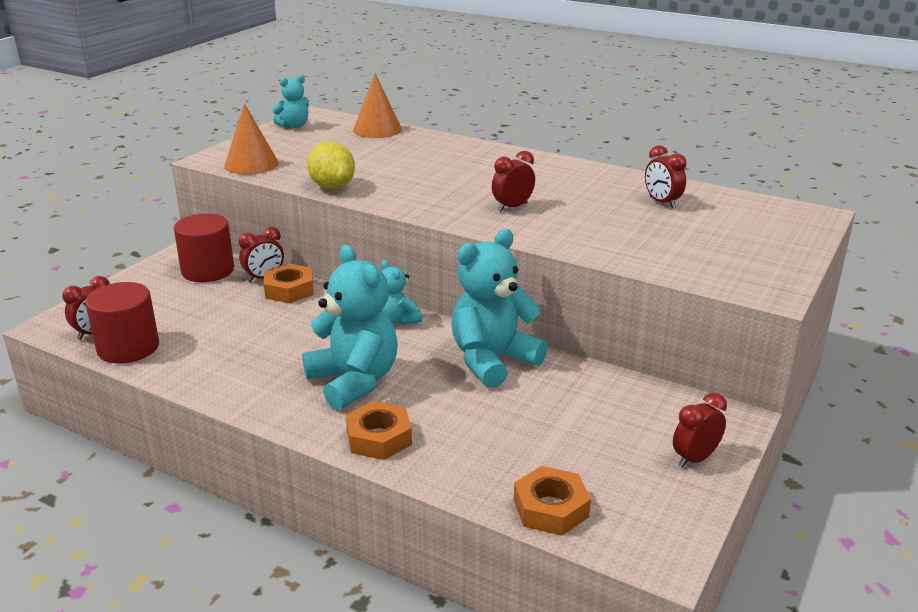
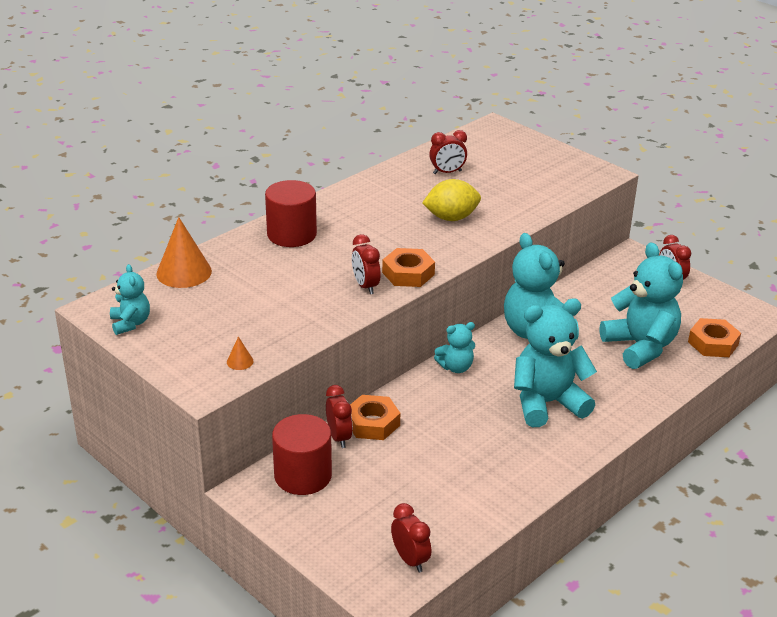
camera: 75 degrees left, 5 degrees up
red cylinder [85,282,159,363] -> red cylinder moved to [265,180,317,247]
orange cone [224,103,279,175] -> orange cone [227,337,254,370], size x0.44
yellow lemon [307,141,355,189] -> yellow lemon moved to [422,179,481,221]
orange nut [346,401,412,460] -> orange nut moved to [382,248,435,287]
red clock [492,151,535,212] -> red clock moved to [352,234,381,294]
none -> turquoise teddy bear [600,242,683,369]

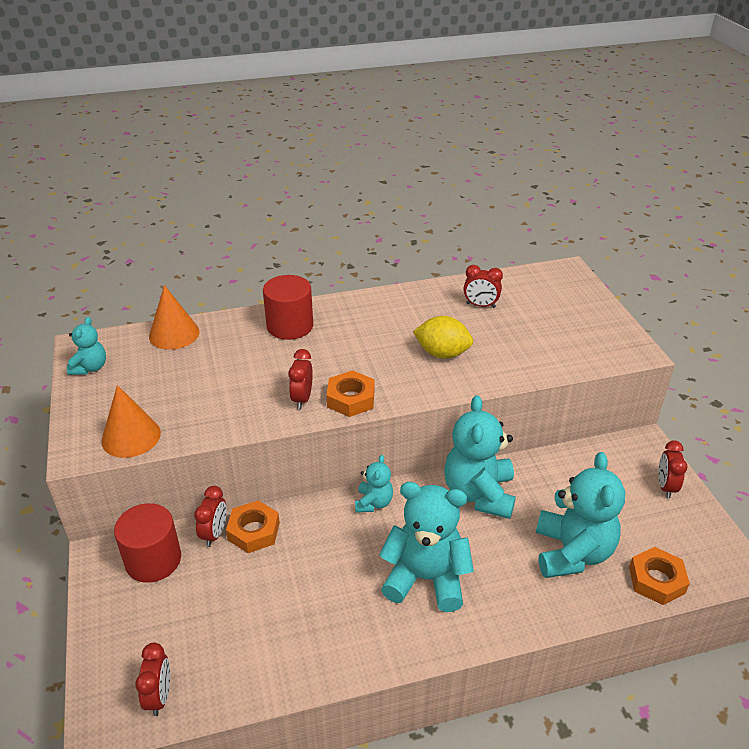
camera: 30 degrees right, 5 degrees up
orange cone [227,337,254,370] -> orange cone [101,385,161,458], size x2.27
turquoise teddy bear [434,322,475,373] -> turquoise teddy bear turned 90 degrees counterclockwise [355,455,393,513]

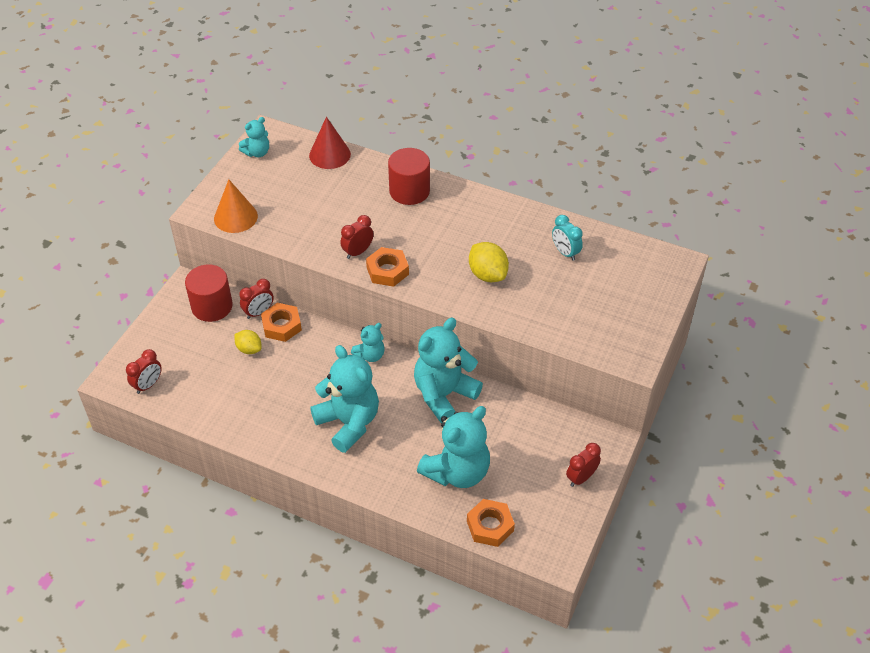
camera: 40 degrees right, 10 degrees up
orange cone [149,285,199,350] -> red cone [309,117,351,169]
red clock [464,265,503,308] -> turquoise clock [552,215,583,261]
none -> yellow lemon [234,330,262,354]

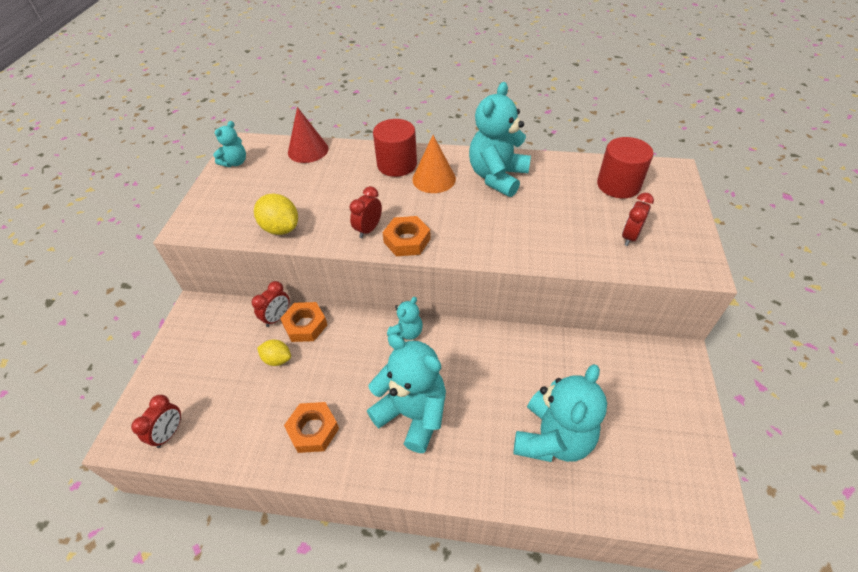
camera: 15 degrees left, 0 degrees up
red cylinder [185,264,233,322] -> red cylinder moved to [597,137,654,198]
orange cone [214,180,258,233] -> orange cone moved to [412,135,456,193]
turquoise teddy bear [414,318,483,423] -> turquoise teddy bear moved to [469,82,531,197]
orange nut [467,499,515,547] -> orange nut moved to [284,402,339,453]
yellow lemon [469,242,509,282] -> yellow lemon moved to [254,194,298,235]
turquoise clock [552,215,583,261] -> none
red clock [566,443,601,487] -> red clock moved to [622,193,654,246]

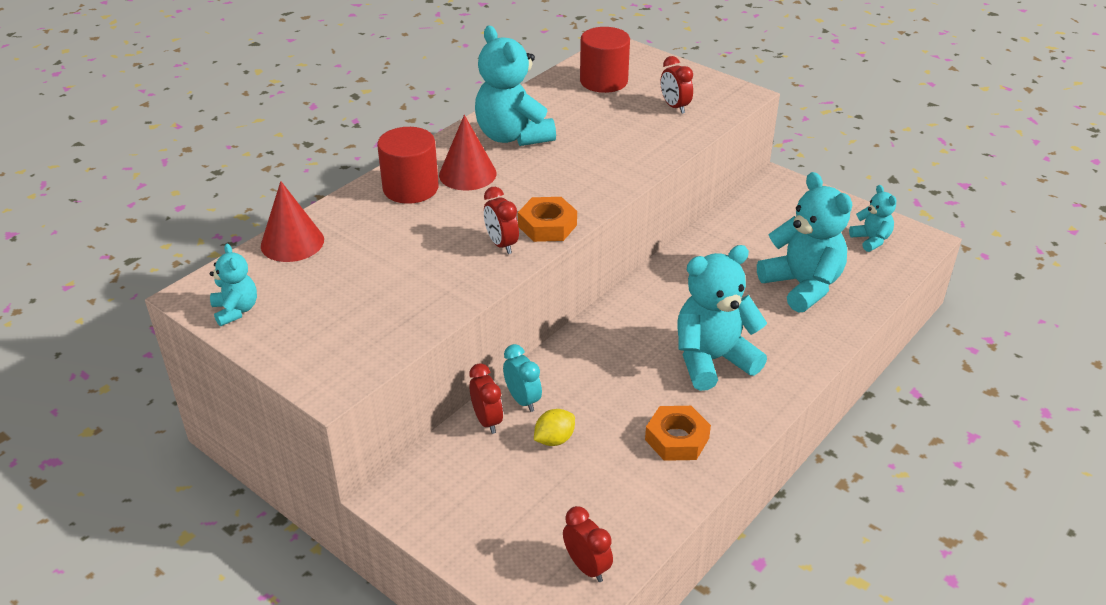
camera: 60 degrees left, 10 degrees down
yellow lemon [254,194,298,235] -> none
orange nut [280,302,327,342] -> turquoise clock [503,344,542,412]
turquoise teddy bear [387,297,423,340] -> turquoise teddy bear moved to [849,185,897,252]
orange cone [412,135,456,193] -> red cone [439,115,497,190]

